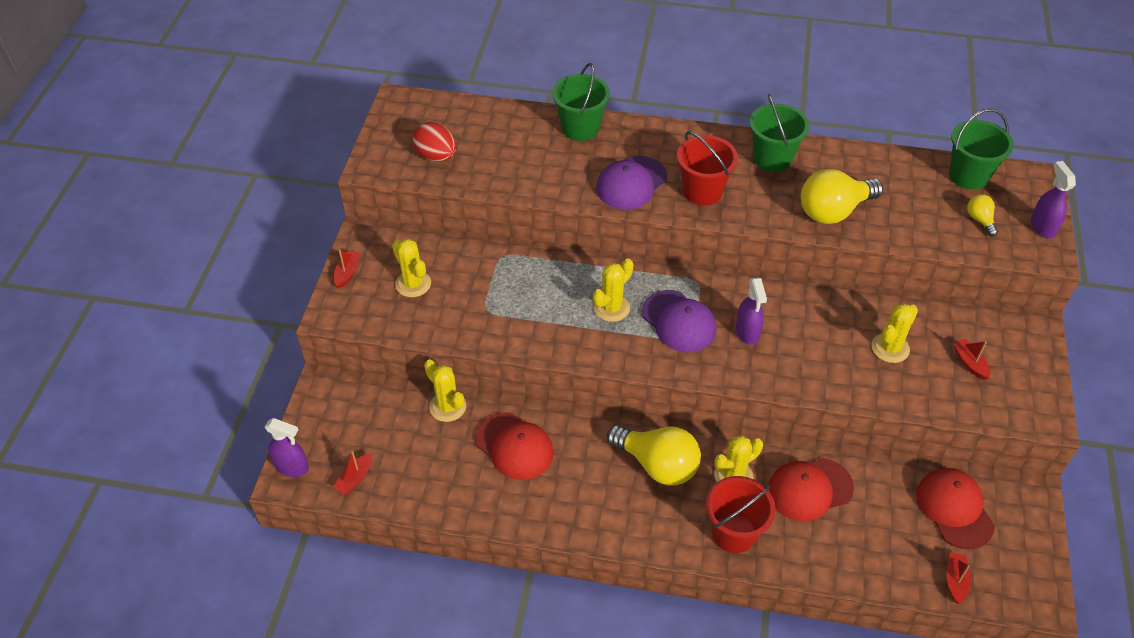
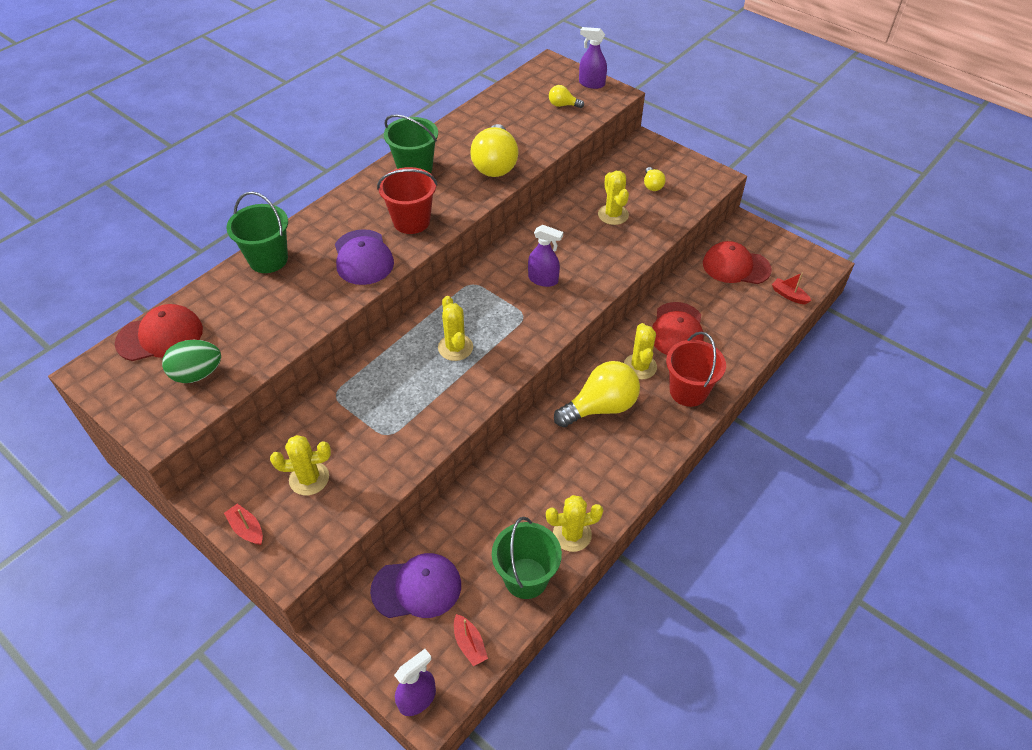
camera: 60 degrees left, 0 degrees up
red egg [413,122,456,162] -> green egg [162,340,221,383]
yellow cactus [424,359,466,422] -> yellow cactus moved to [546,495,603,552]
red cap [475,412,554,480] -> red cap moved to [115,304,203,361]
purple cap [642,290,717,352] -> purple cap moved to [370,553,461,618]
green bucket [949,109,1014,190] -> green bucket moved to [492,517,562,599]
red boat [953,339,991,380] -> yellow light bulb [644,167,666,191]

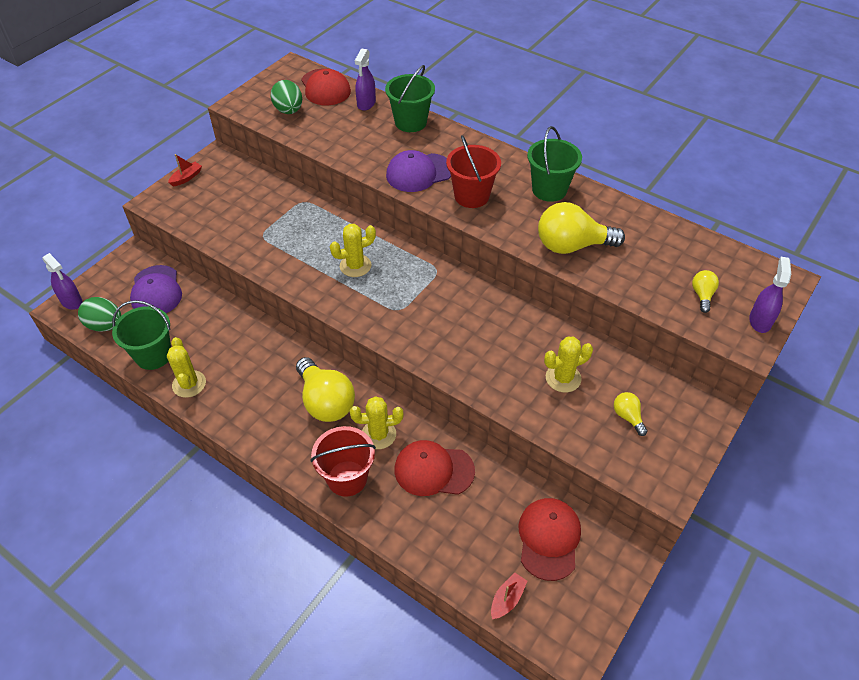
camera: 85 degrees right, 0 degrees up
yellow cactus [270,435,331,495] -> none
red boat [454,614,488,666] -> green egg [78,297,122,332]
purple spray bottle [528,225,563,287] -> purple spray bottle moved to [355,48,376,111]
yellow light bulb [644,167,666,191] -> yellow light bulb turned 75 degrees clockwise [614,392,647,436]

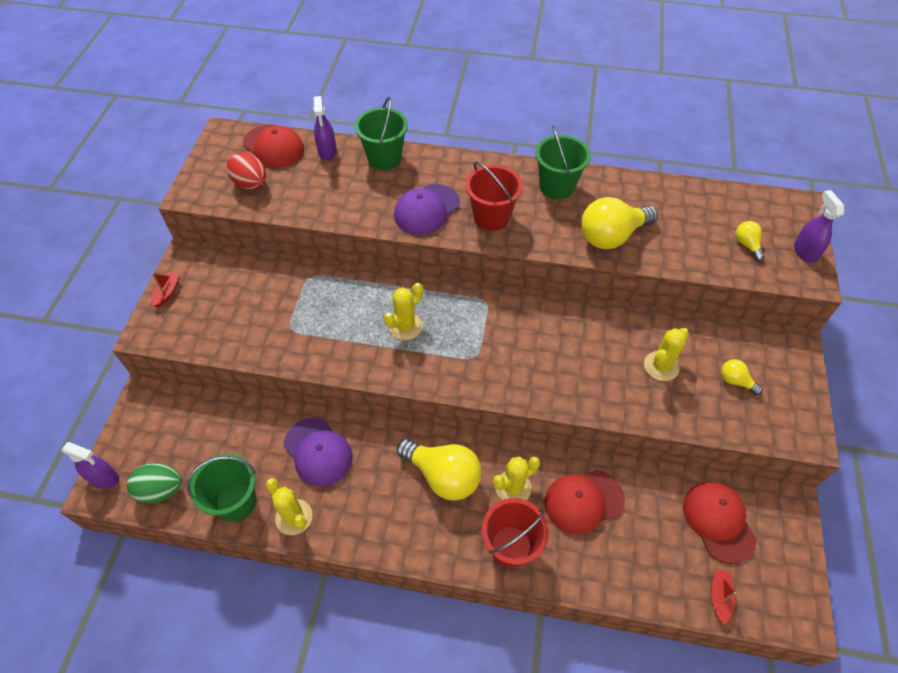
camera: 25 degrees left, 5 degrees up
purple cap [130,265,182,313] -> purple cap moved to [284,417,353,486]
green egg [271,80,302,114] -> red egg [227,152,266,190]

